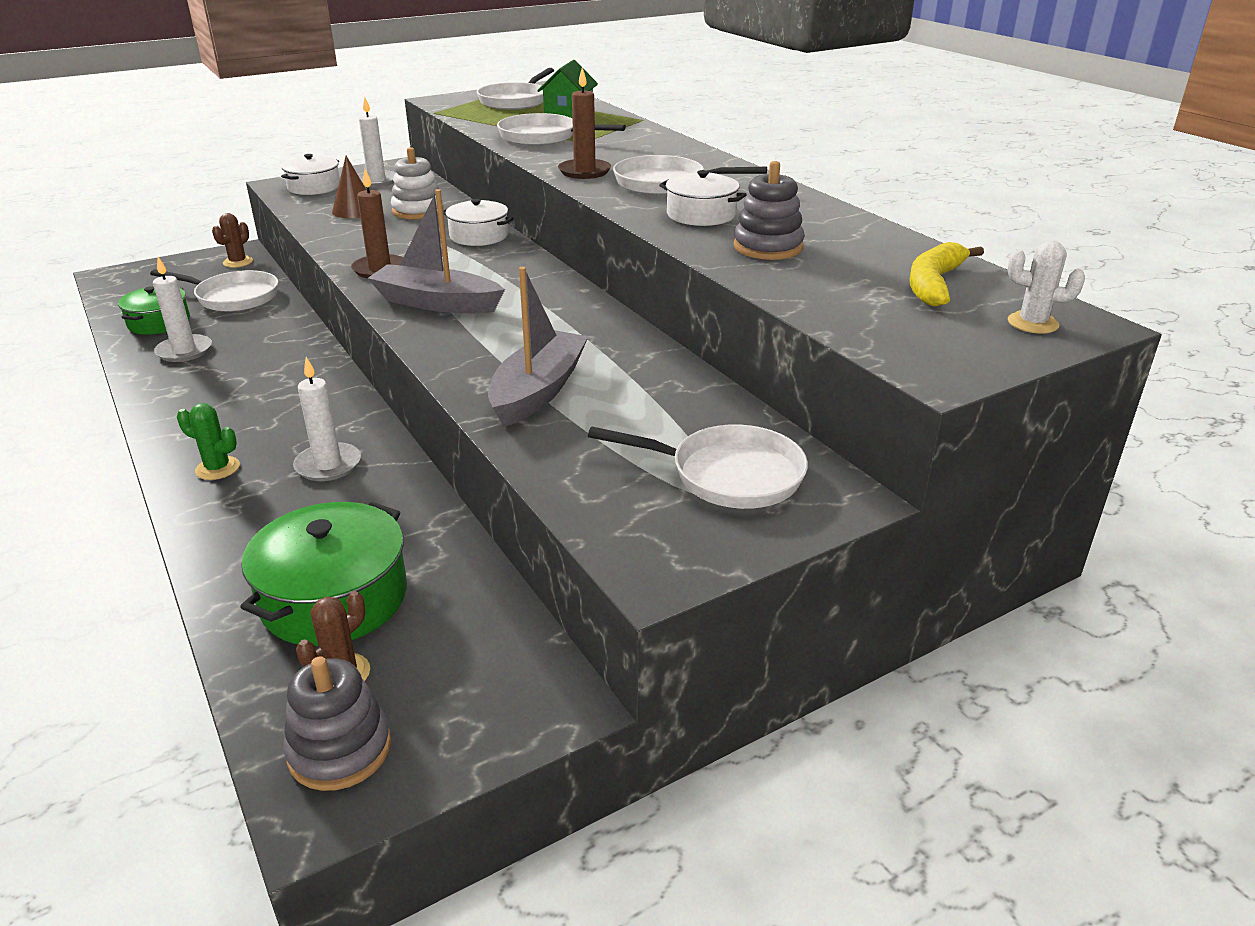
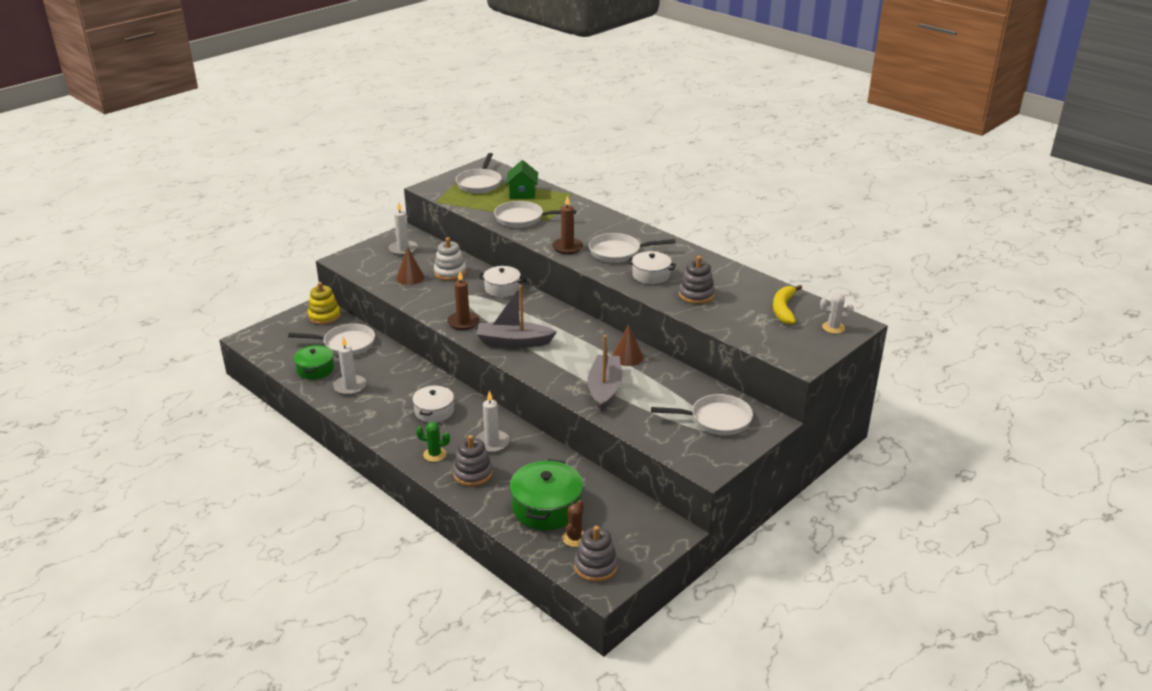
camera: 15 degrees left, 0 degrees up
brown cactus [212,213,253,268] -> yellow stacking toy [308,282,341,325]
white pot [281,154,340,195] -> white pot moved to [412,385,454,423]
none -> grey stacking toy [453,435,493,486]
none -> brown cone [612,324,643,366]

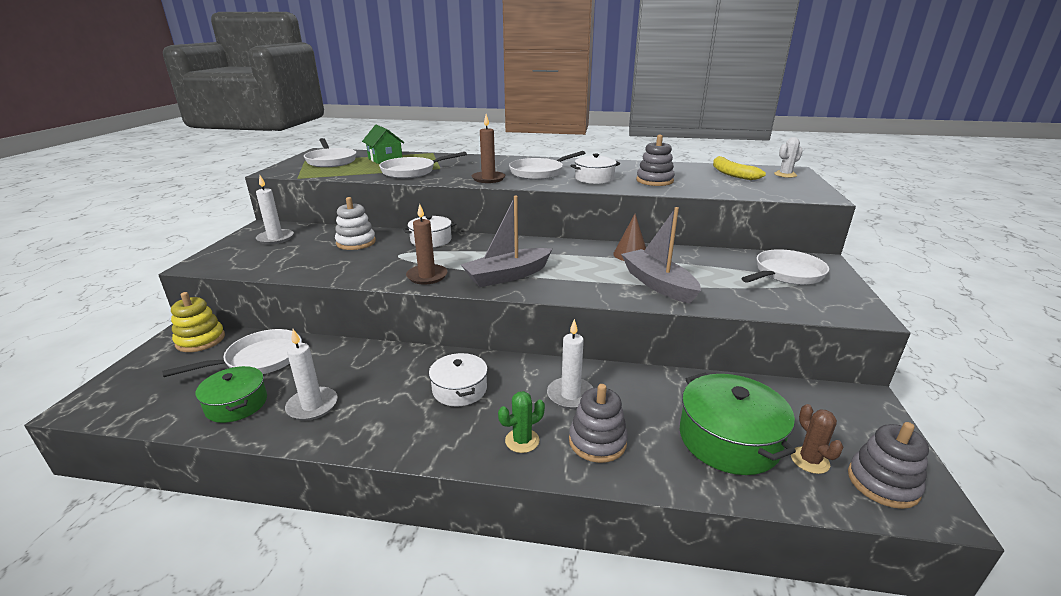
camera: 35 degrees left, 5 degrees down
brown cone [396,247,424,285] -> none

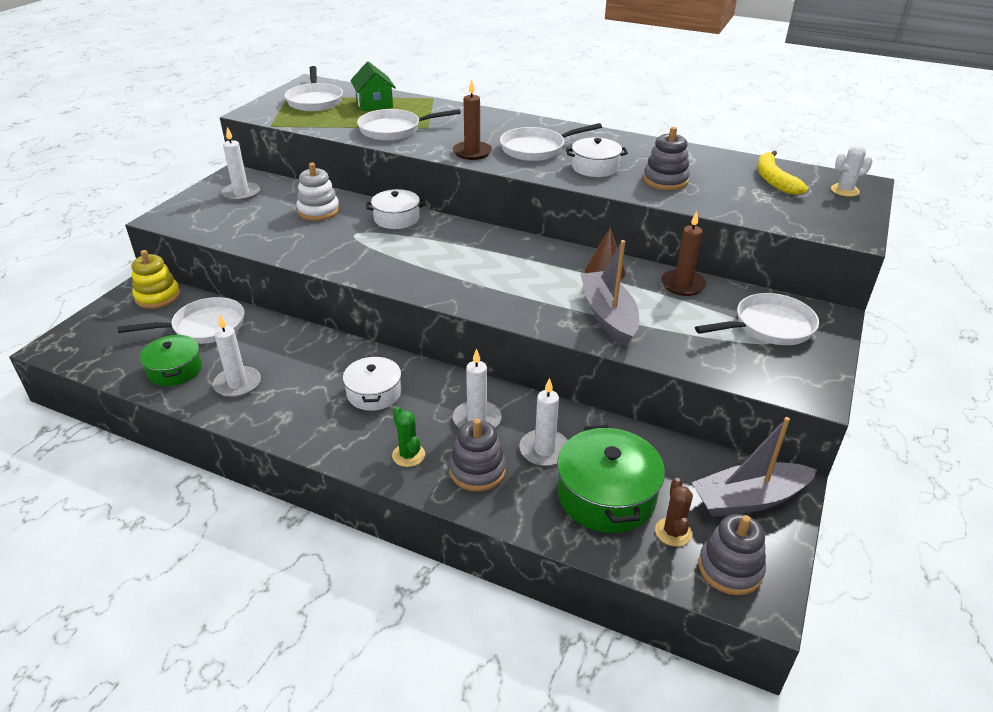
camera: 15 degrees right, 10 degrees up
brown candle [406,204,448,285] -> brown candle moved to [661,211,706,296]
grey boat [461,196,552,287] -> grey boat moved to [692,417,817,517]
green cactus [498,391,545,453] -> green cactus turned 75 degrees clockwise [392,406,425,467]
none -> white candle [519,378,568,466]

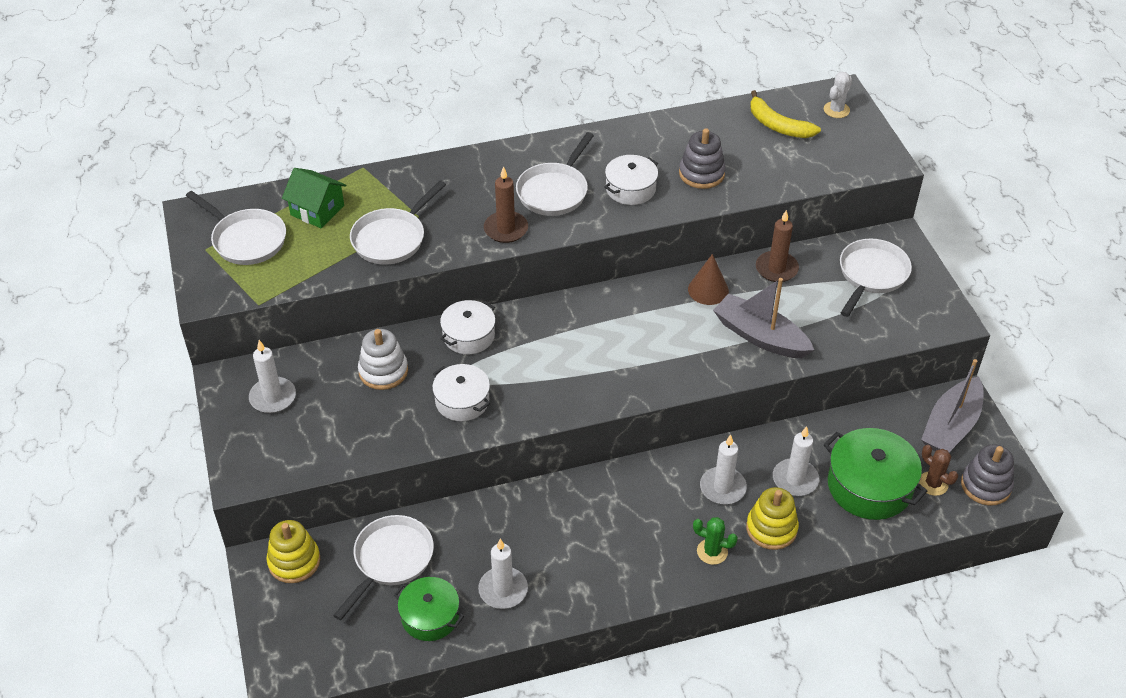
camera: 40 degrees left, 10 degrees up
white pot [343,356,401,411] -> white pot moved to [432,364,490,421]
grey stacking toy [449,418,506,491] -> yellow stacking toy [746,487,799,550]

